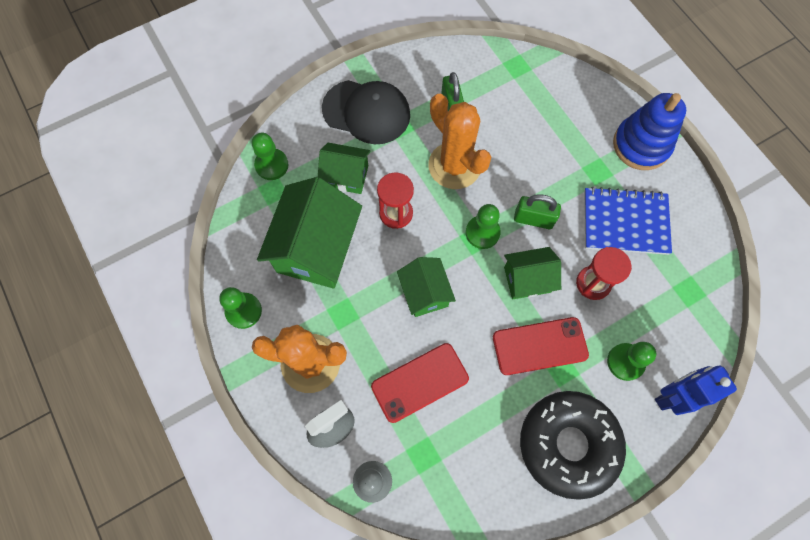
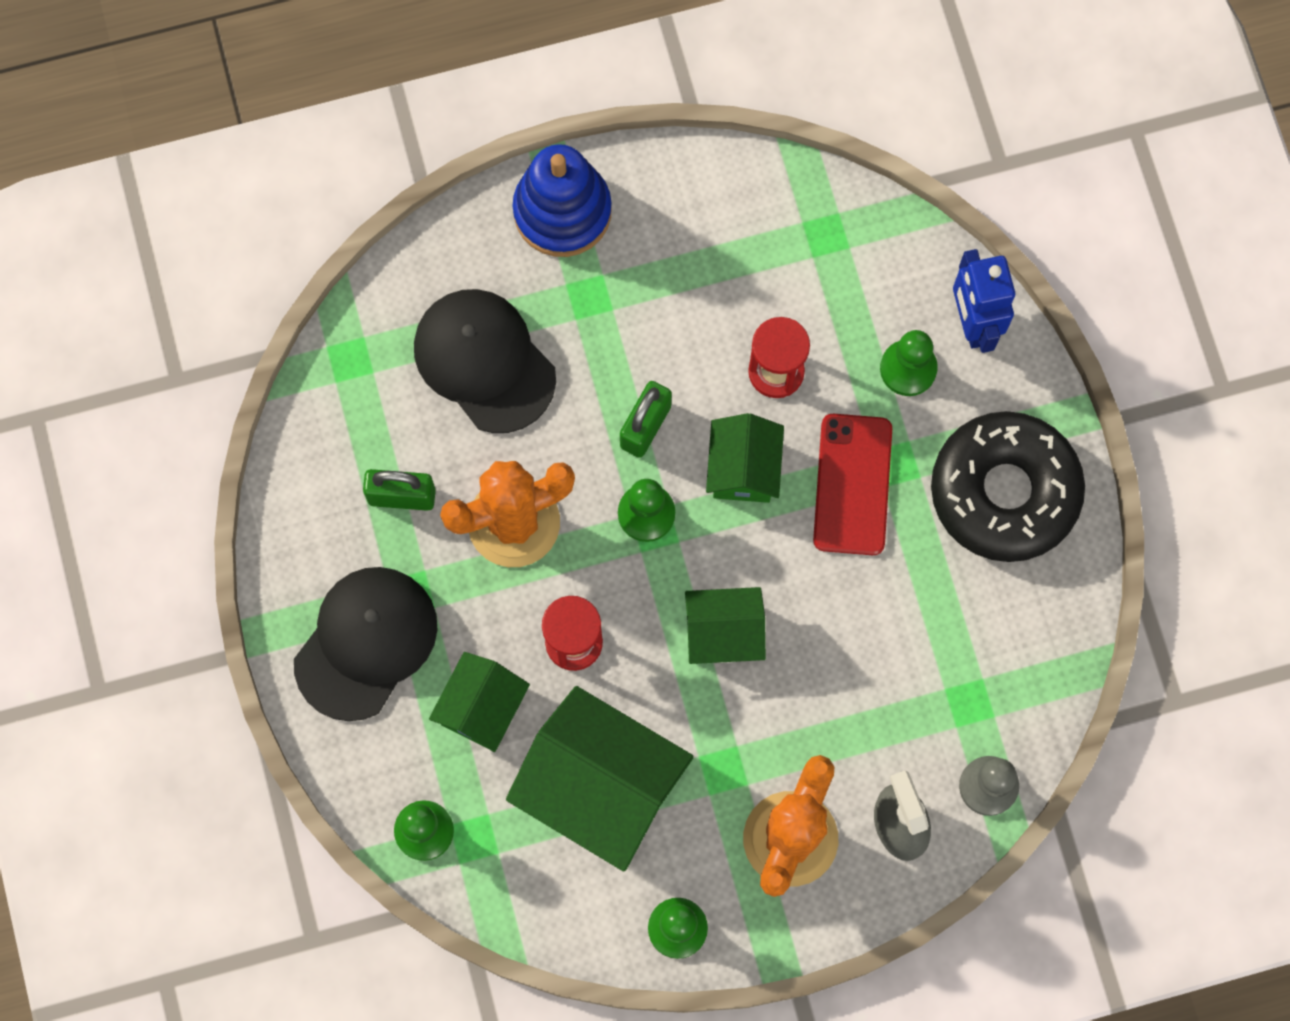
camera: 75 degrees left, 5 degrees up
red phone [371,343,469,423] -> none
blue notebook [584,187,672,255] -> none
none -> black cap [414,289,556,433]

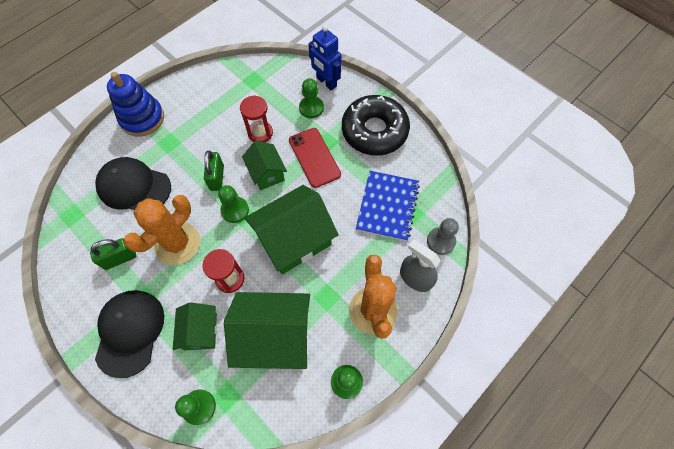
camera: 30 degrees left, 10 degrees down
green house [685,587,766,664] -> green house [245,185,338,274], size x1.77
none -> blue notebook [356,171,420,241]

